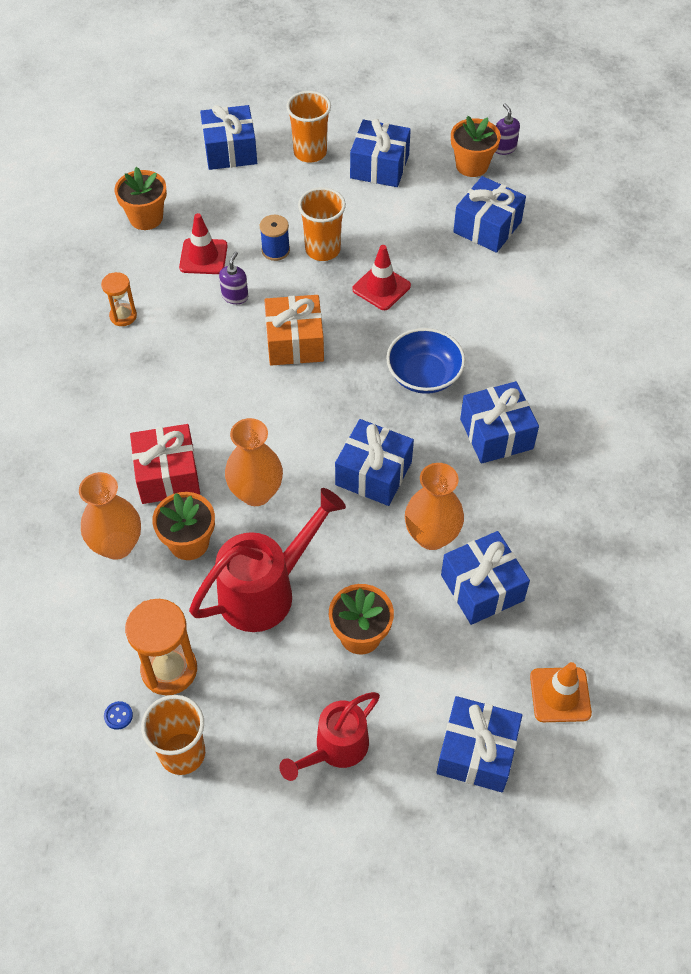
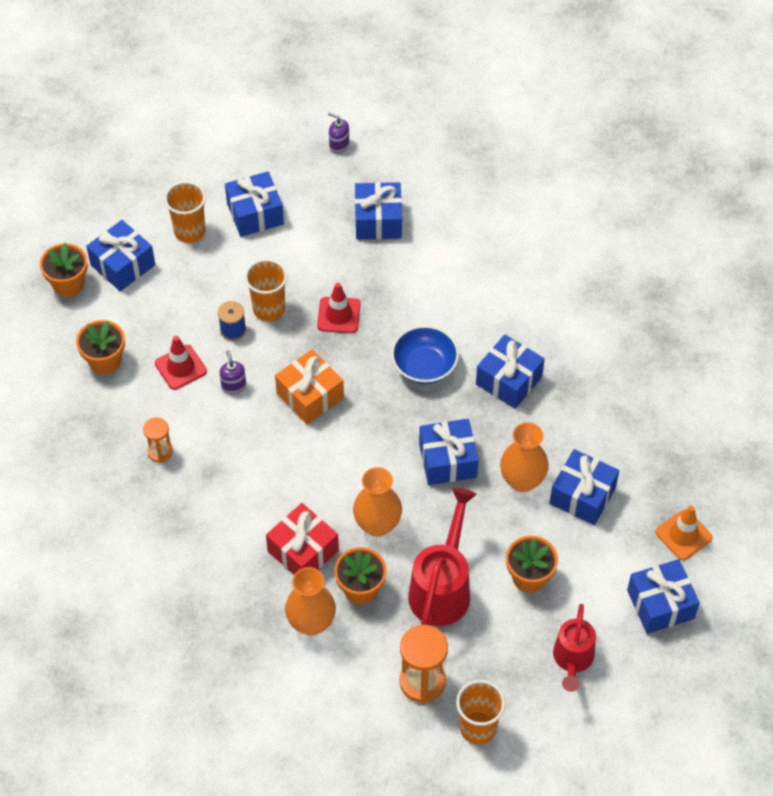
camera: 35 degrees left, 0 degrees up
blue button [104,701,133,730] -> none
orange flower pot [451,116,501,177] -> orange flower pot moved to [40,243,88,297]

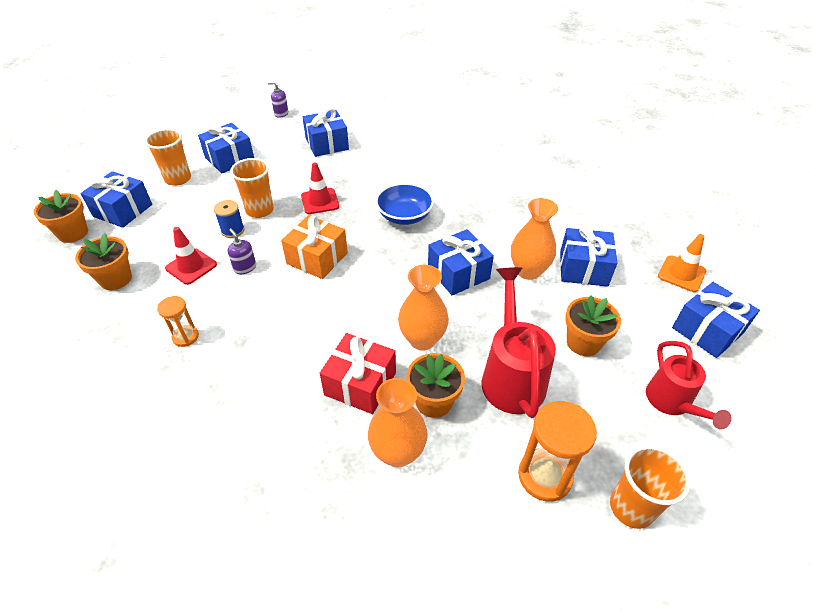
camera: 20 degrees left, 10 degrees down
blue gift [476,334,545,409] -> none

